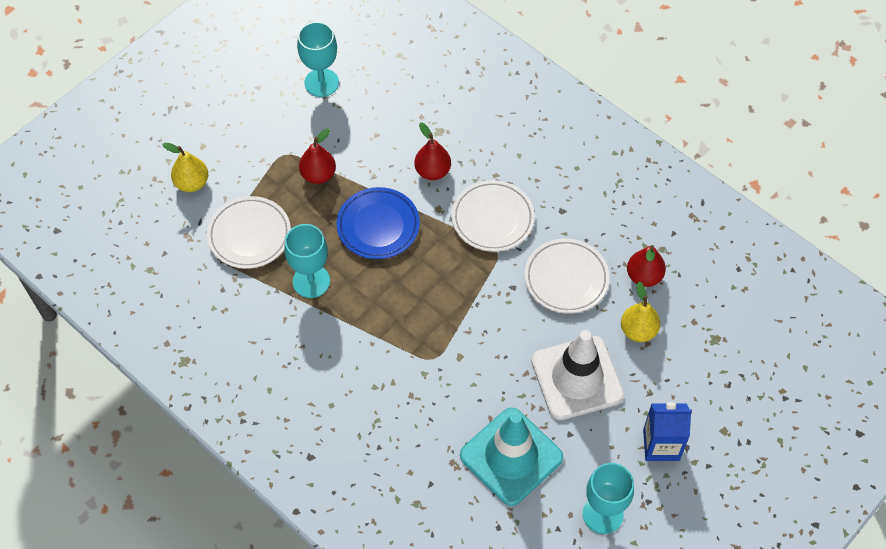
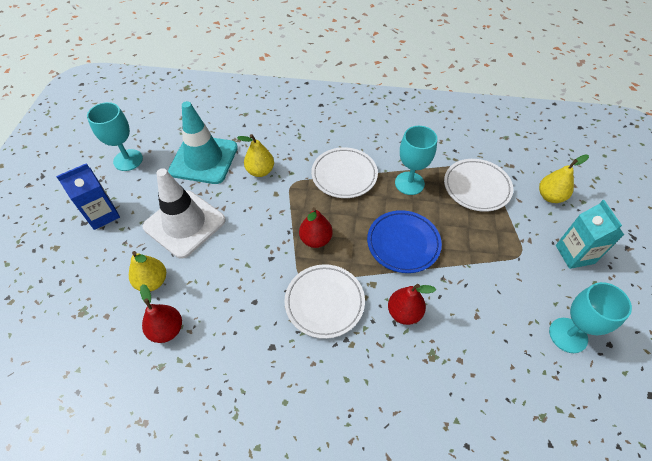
camera: 145 degrees right, 5 degrees down
red pear [299,128,336,184] -> red pear moved to [299,207,333,248]
white plate [524,239,610,314] -> white plate moved to [311,147,378,198]
none -> yellow pear [237,134,274,177]
none -> turquoise carton [556,200,624,269]

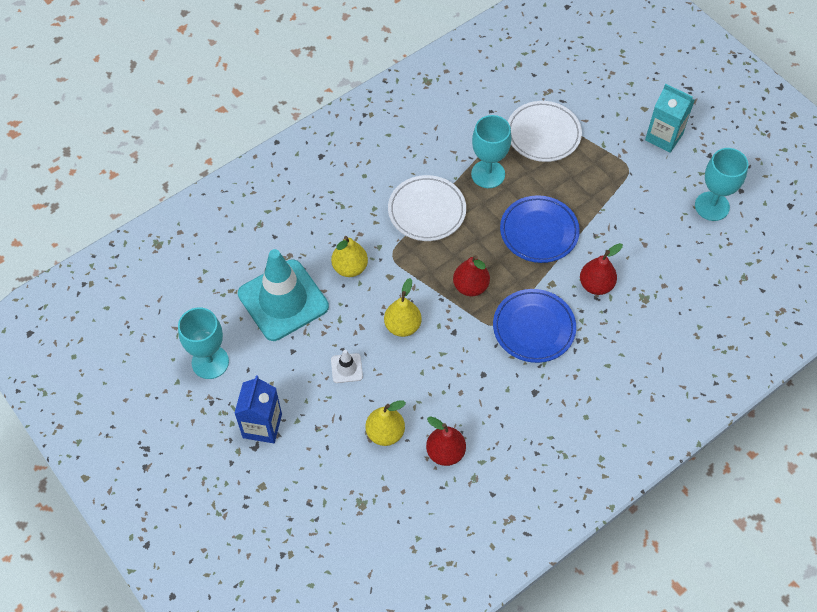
camera: 45 degrees left, 5 degrees up
white traffic cone [143,168,226,259] -> white traffic cone [331,350,363,383], size x0.41
white plate [284,264,365,339] -> blue plate [493,289,576,363]
yellow pear [539,154,589,203] -> yellow pear moved to [384,278,422,337]

